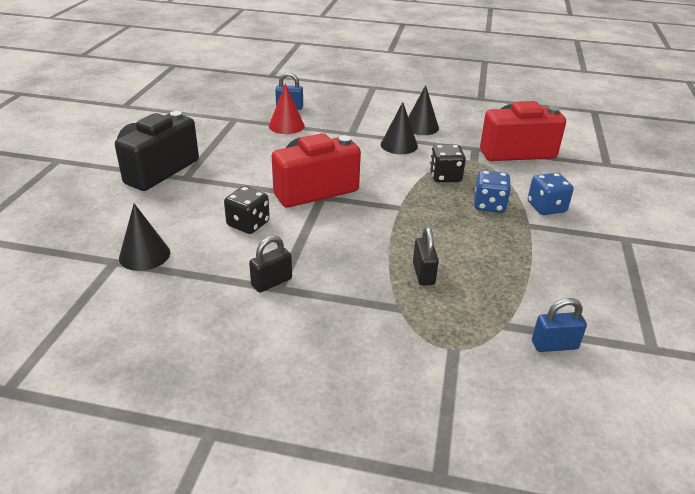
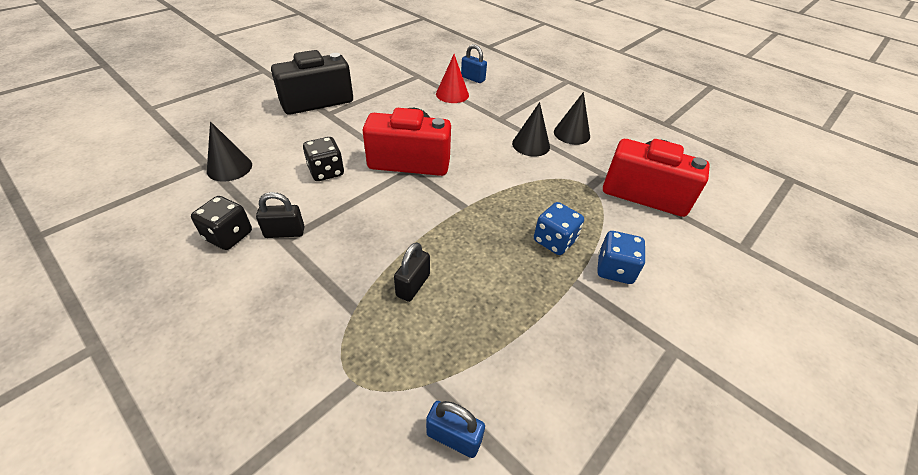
camera: 30 degrees right, 10 degrees up
black dice [430,145,466,182] -> black dice moved to [191,196,252,250]

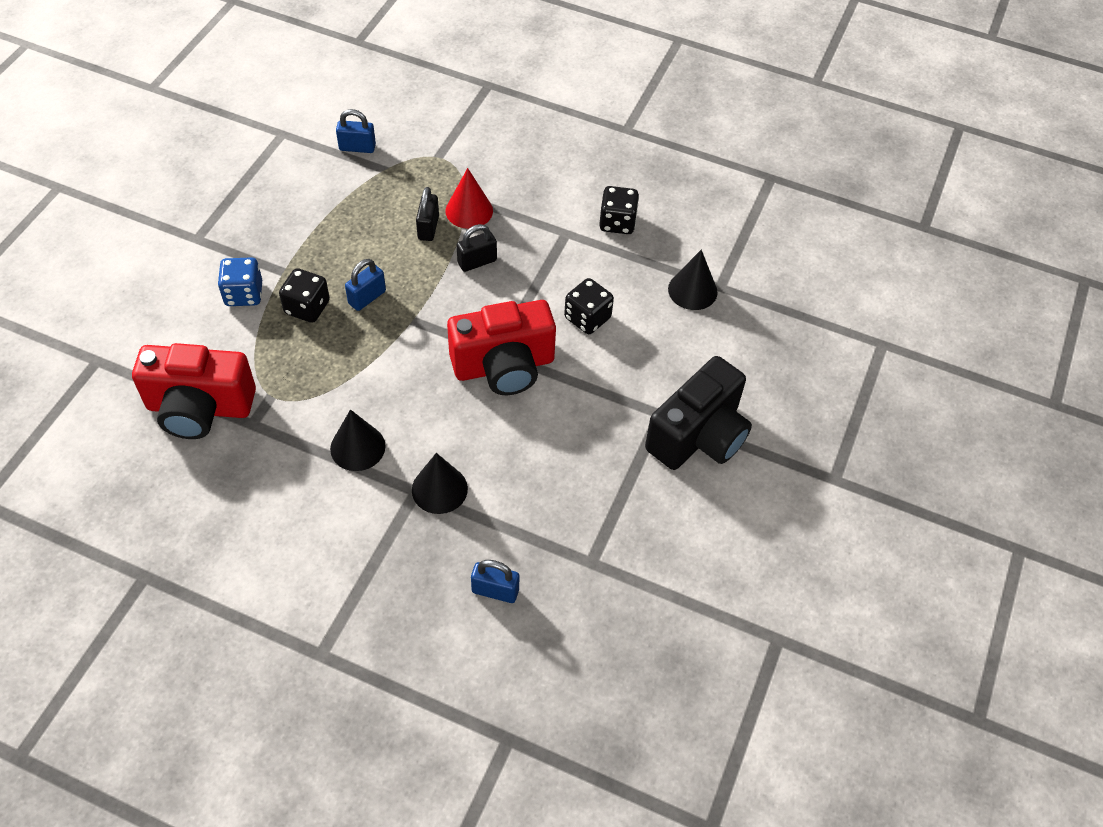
camera: 160 degrees right, 10 degrees up
black padlock [256,192,304,238] -> black padlock moved to [457,224,497,272]
red cone [436,54,469,103] -> red cone moved to [445,168,493,229]
blue dice [534,202,584,255] -> black dice [279,268,330,323]
black cone [554,92,590,145] -> black cone moved to [412,453,468,514]
none -> blue padlock [345,259,386,311]

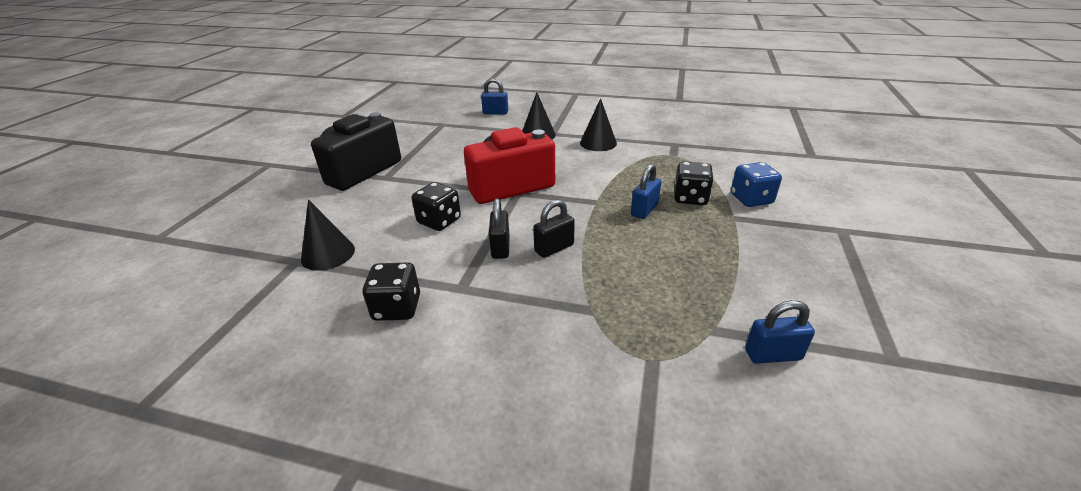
camera: 175 degrees right, 20 degrees down
red camera [132,343,256,439] -> none
black padlock [416,187,439,241] -> black padlock moved to [489,198,510,259]
red cone [445,168,493,229] -> none

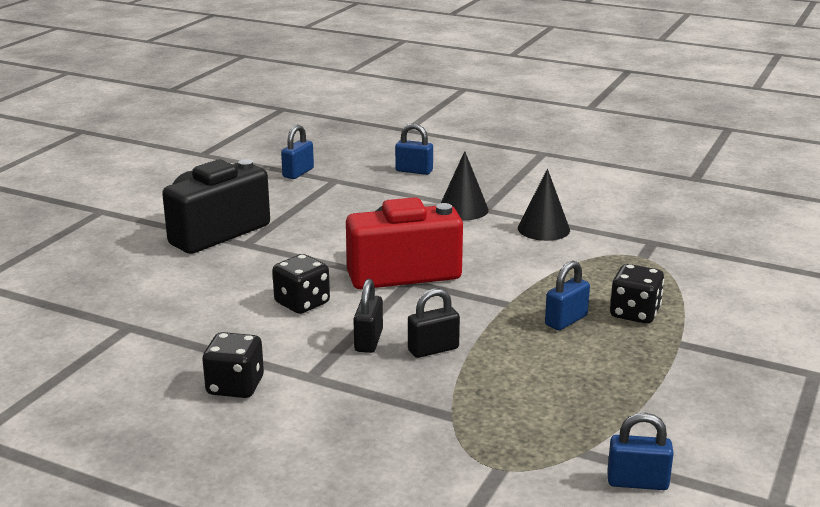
camera: 10 degrees right, 10 degrees down
black cone [301,199,355,271] -> none
blue dice [731,162,782,207] -> none
none -> blue padlock [281,125,314,179]

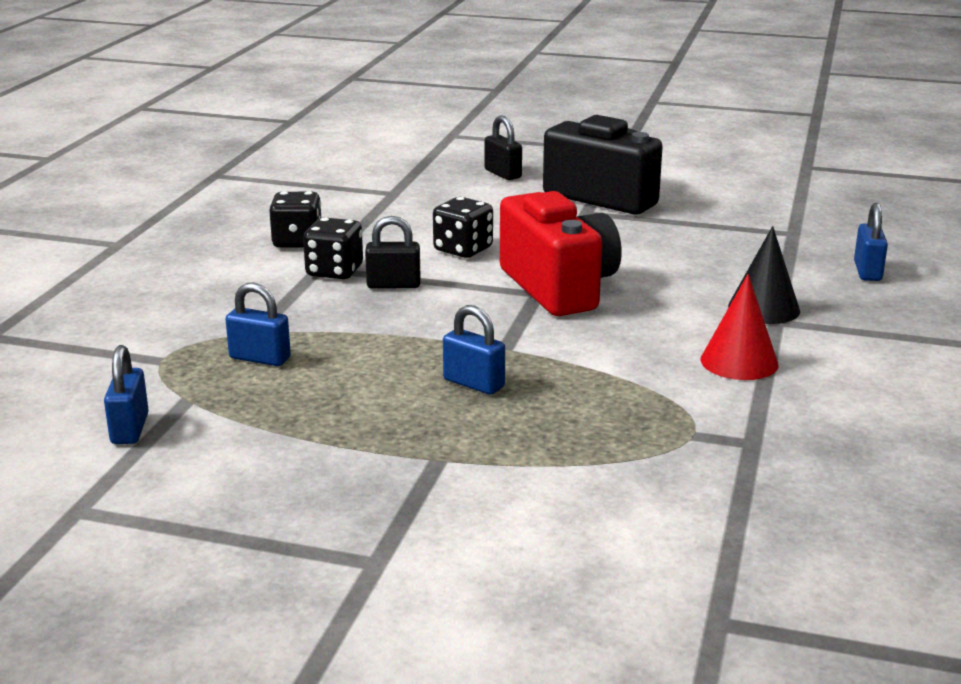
camera: 80 degrees right, 0 degrees up
blue padlock [281,125,314,179] -> blue padlock moved to [225,282,291,366]
black padlock [408,288,460,358] -> black padlock moved to [485,115,522,180]
black cone [518,169,570,241] -> red cone [701,274,779,380]
black dice [610,264,664,324] -> black dice moved to [303,217,363,279]

